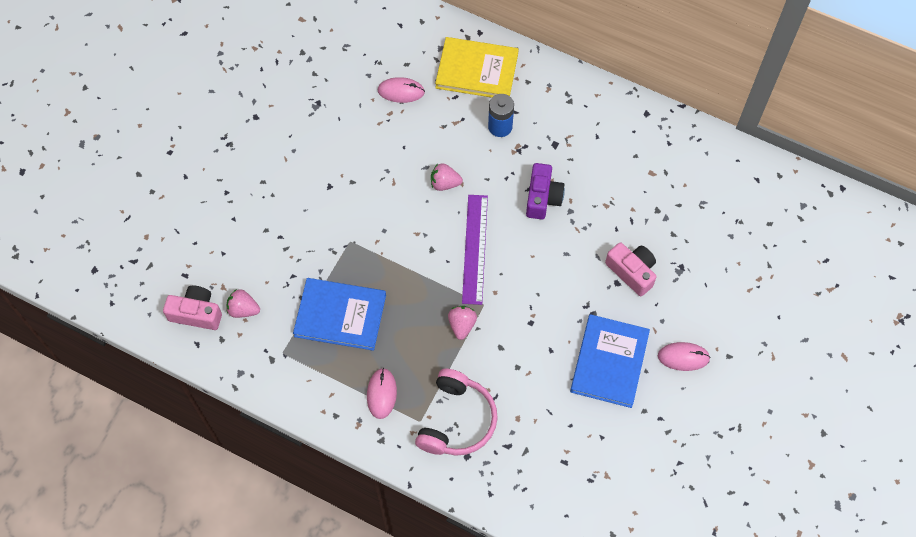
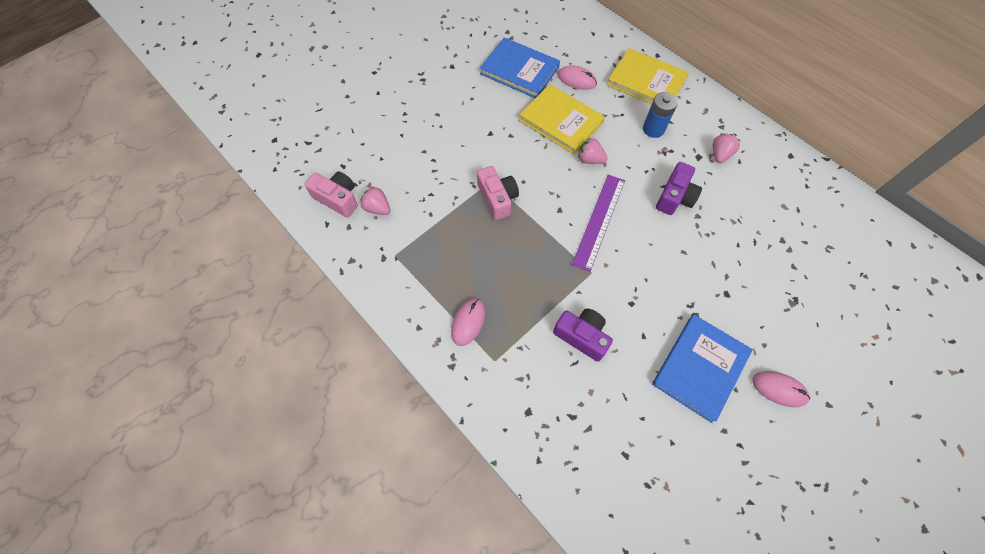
camera: 20 degrees right, 0 degrees up
blue book [293,278,386,351] -> blue book moved to [480,37,560,98]
pink headphones [415,369,498,456] -> none
pink strawberry [448,306,477,340] -> pink strawberry moved to [713,133,740,163]
pink camera [605,242,657,296] -> pink camera moved to [477,166,519,220]
none -> yellow book [519,84,605,155]
none -> purple camera [553,309,613,362]

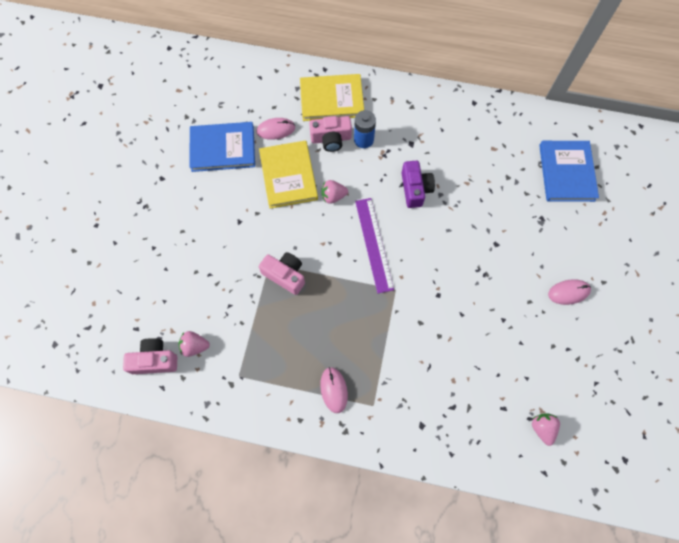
camera: 35 degrees left, 5 degrees up
yellow book [519,84,605,155] -> yellow book turned 75 degrees clockwise [259,140,318,209]
purple camera [553,309,613,362] -> none
blue book [652,315,753,423] -> blue book moved to [539,141,599,202]
pink strawberry [713,133,740,163] -> pink strawberry moved to [532,413,560,446]
none -> pink camera [309,116,352,152]

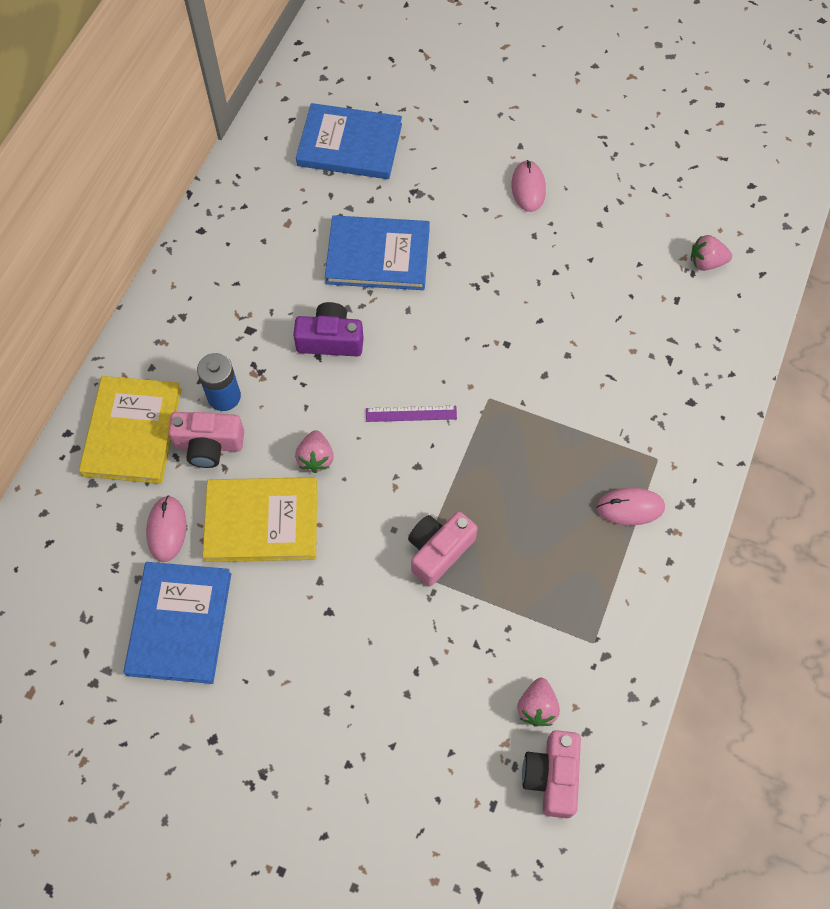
camera: 80 degrees left, 5 degrees down
pink camera [309,116,352,152] -> pink camera turned 90 degrees clockwise [168,412,244,468]
purple ruler [355,198,394,293] -> purple ruler [366,406,457,422], size x0.57
none -> blue book [325,215,430,290]

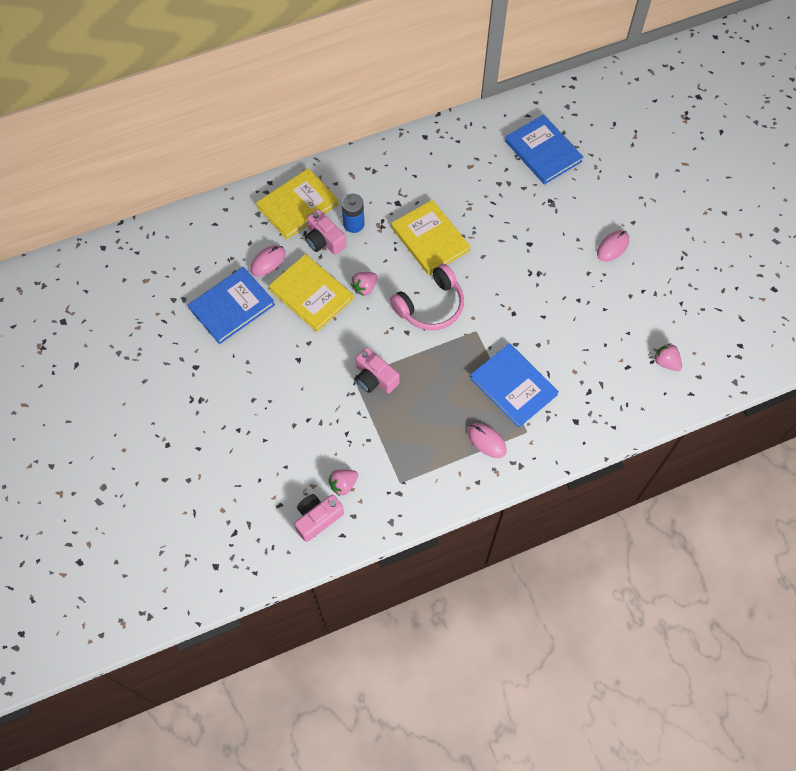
camera: 45 degrees right, 0 degrees up
purple camera [293,302,364,356] -> yellow book [391,200,471,275]
blue book [325,215,430,290] -> blue book moved to [470,343,559,428]
purple ruler [366,406,457,422] -> pink headphones [390,264,464,330]
pink camera [408,511,477,587] -> pink camera turned 135 degrees counterclockwise [355,347,400,394]

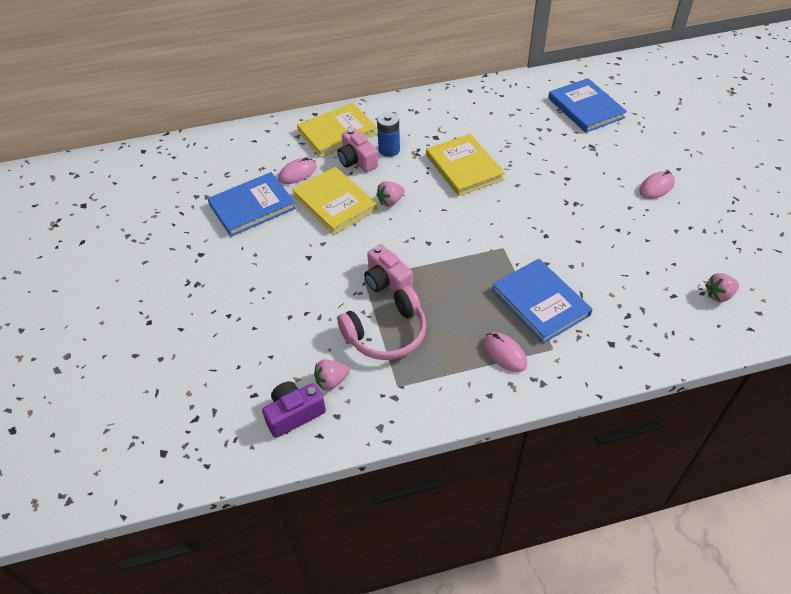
camera: 10 degrees right, 15 degrees down
pink camera [294,494,344,542] -> purple camera [262,382,326,438]
pink headphones [390,264,464,330] -> pink headphones moved to [337,286,426,360]
pink strawberry [654,343,682,371] -> pink strawberry turned 75 degrees counterclockwise [705,273,739,302]

